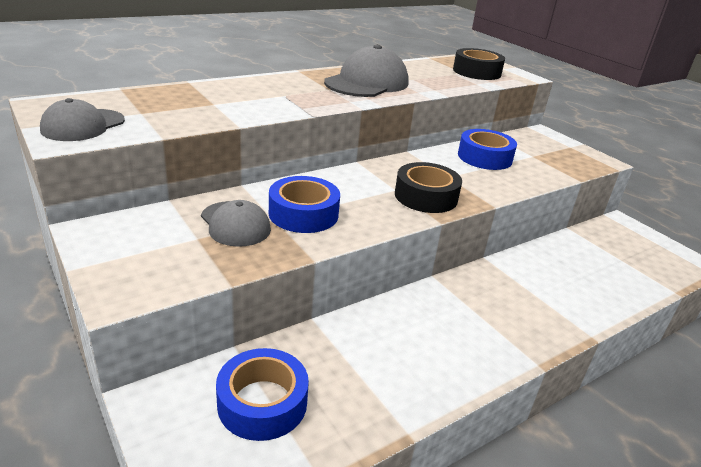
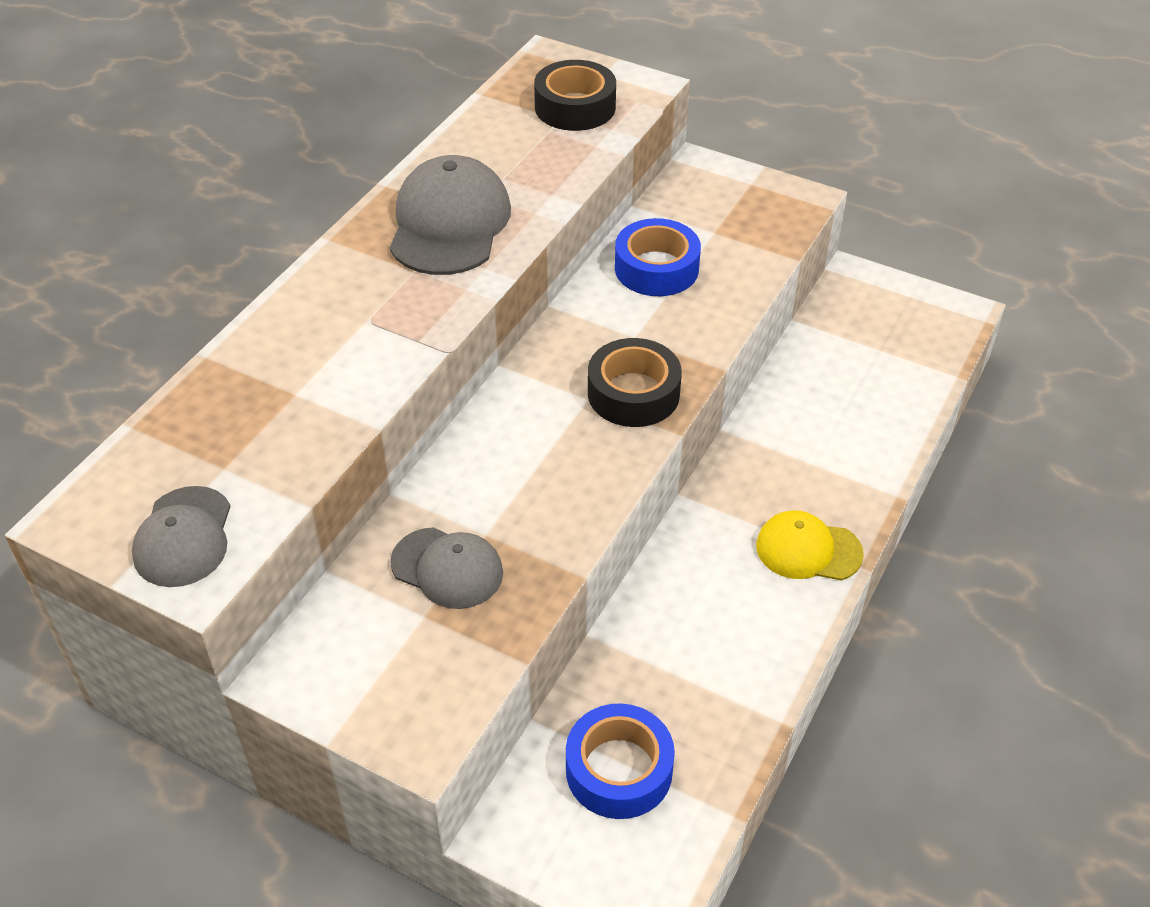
camera: 25 degrees left, 15 degrees up
blue tape [269,176,340,233] -> none
none -> yellow cap [756,510,864,580]

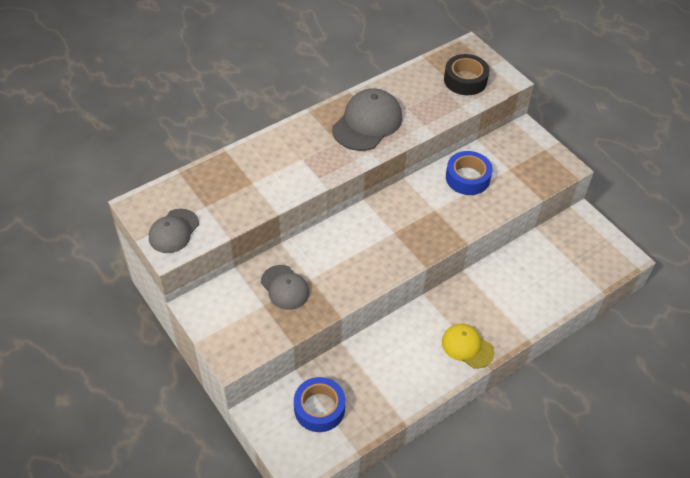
camera: 25 degrees right, 5 degrees up
black tape [588,338,682,427] -> none

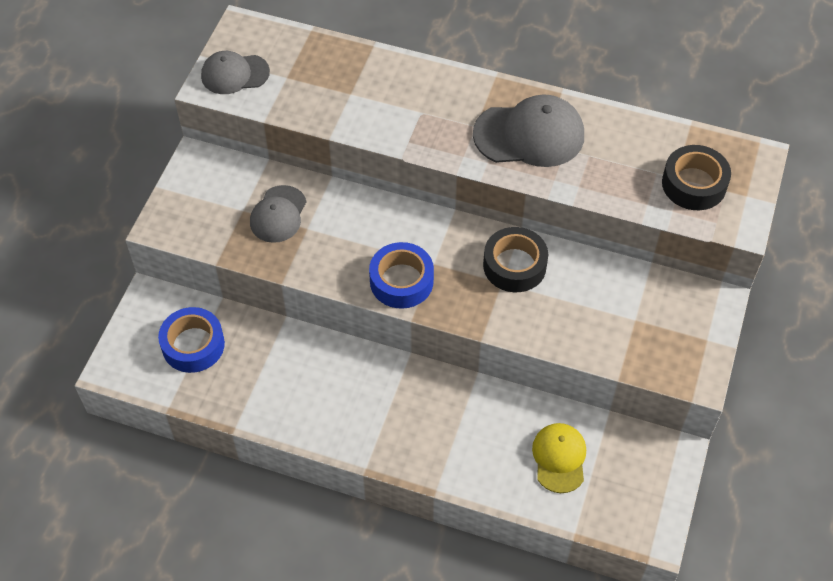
camera: 55 degrees right, 5 degrees up
yellow cap [442,324,494,369] -> yellow cap moved to [532,423,586,493]
blue tape [446,151,493,195] -> blue tape moved to [369,242,434,309]
none -> black tape [483,227,548,292]

